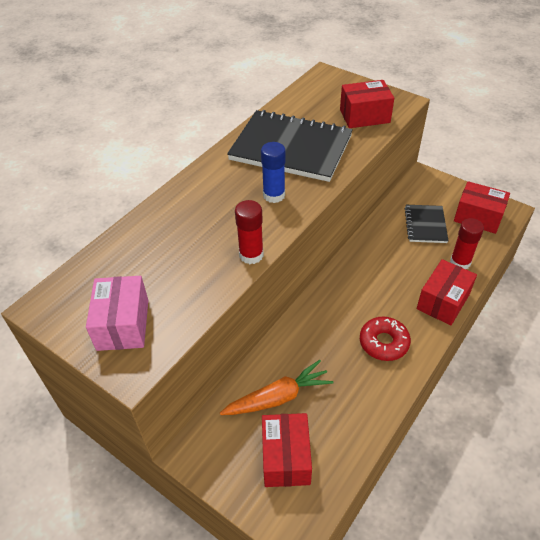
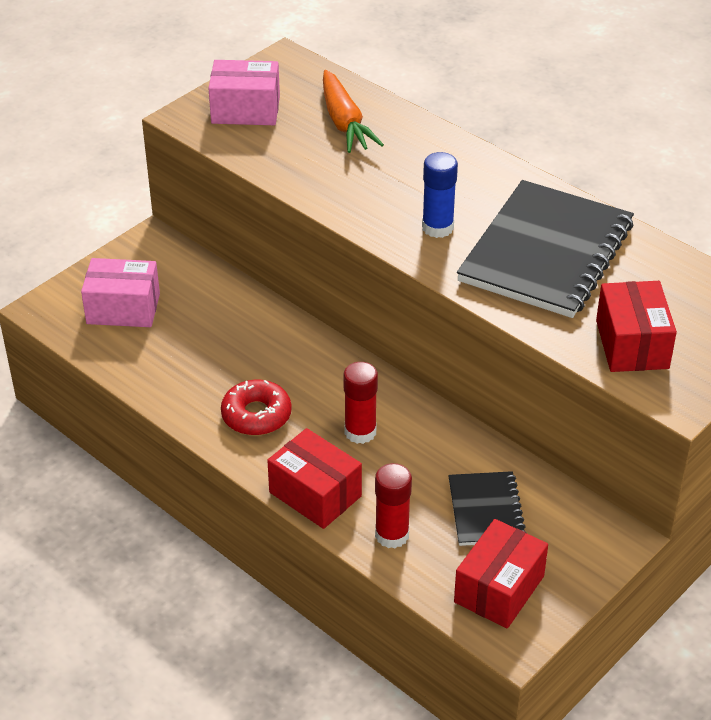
camera: 95 degrees right, 5 degrees down
orange carrot [220,360,334,415] -> orange carrot moved to [323,70,384,153]
red glue stick [235,200,264,264] -> red glue stick moved to [343,362,378,444]
red box [262,413,312,487] -> pink box [81,258,160,327]
black notebook [405,205,449,243] -> black notebook turned 75 degrees clockwise [448,471,526,546]

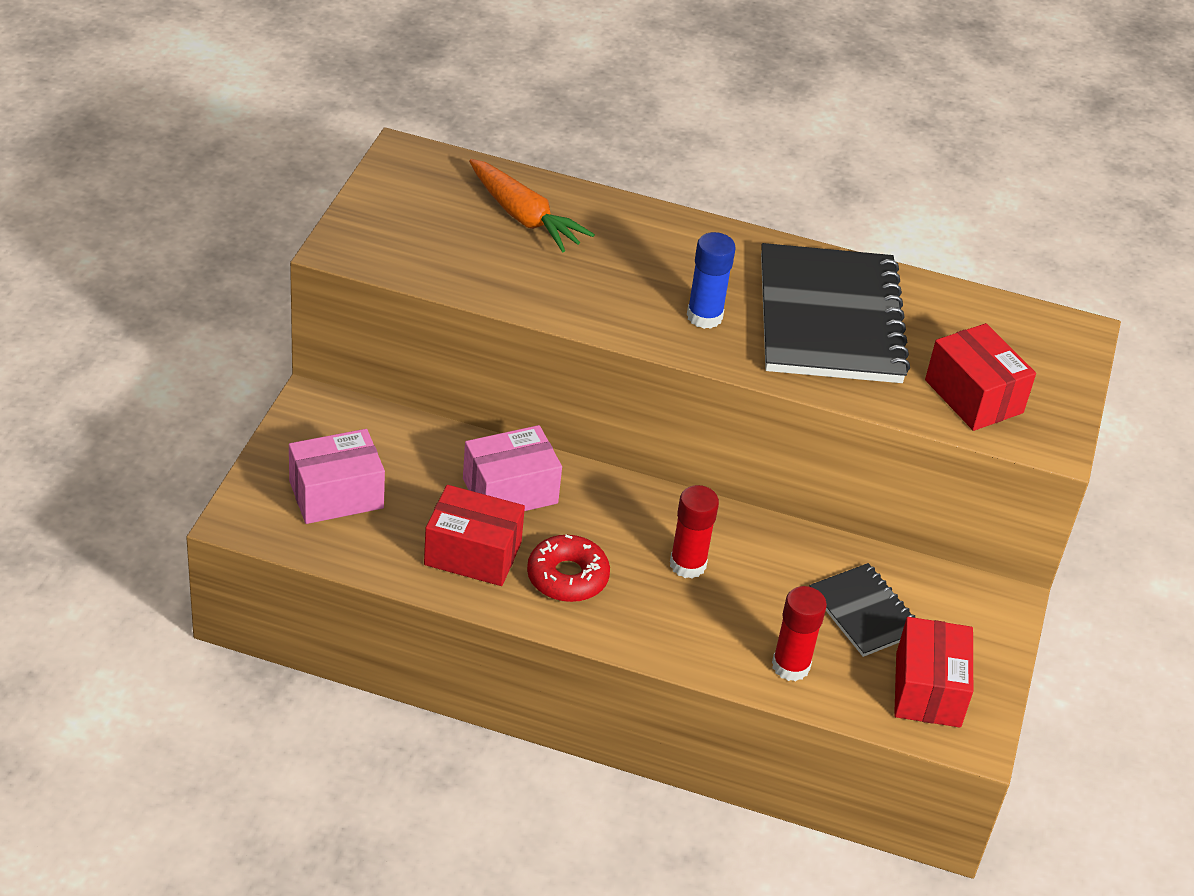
camera: 30 degrees left, 0 degrees up
pink box [208,60,280,125] -> pink box moved to [463,425,562,511]
red box [267,428,362,529] -> red box moved to [424,485,525,586]

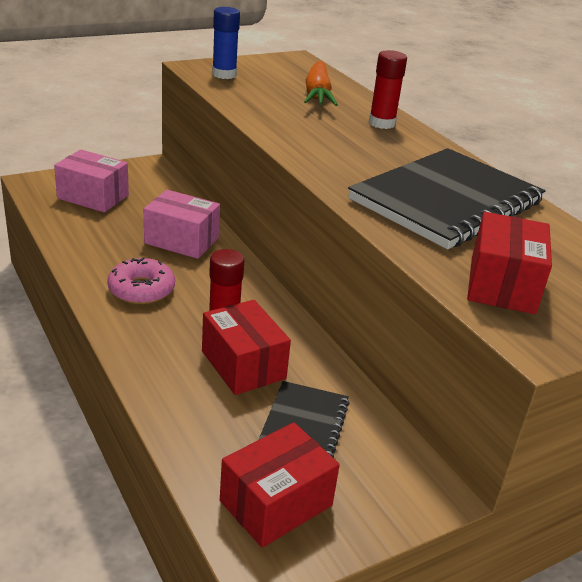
camera: 45 degrees right, 10 degrees down
red box [424,485,525,586] -> red box moved to [202,300,291,395]
red donut [527,535,610,602] -> pink donut [107,257,175,304]
blue glue stick [687,232,736,329] -> blue glue stick moved to [212,7,240,79]
red glue stick [772,586,827,681] -> red glue stick moved to [369,50,407,129]

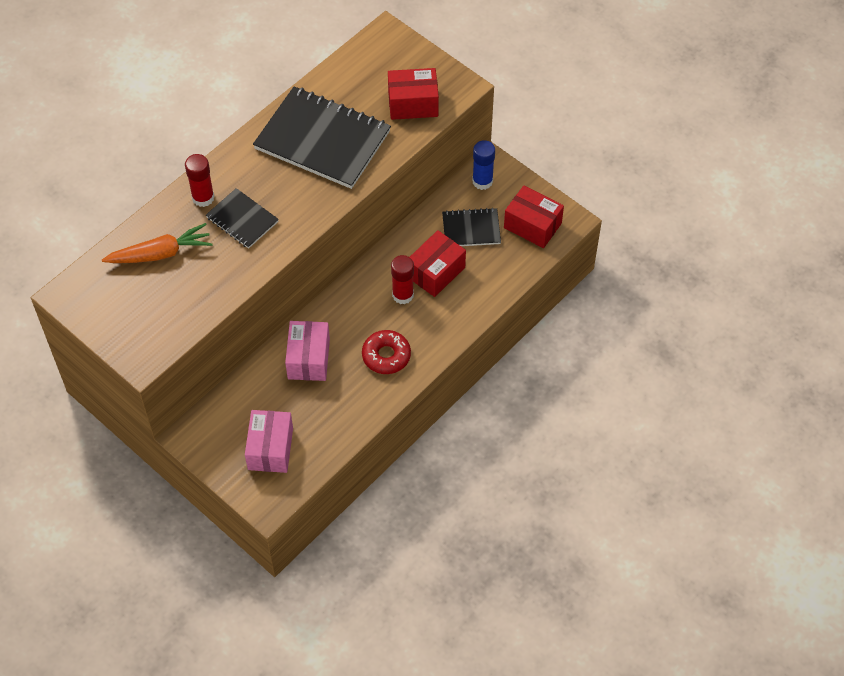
camera: 105 degrees left, 25 degrees up
pink donut [107,257,175,304] -> red donut [362,330,411,374]
blue glue stick [212,7,240,79] -> blue glue stick moved to [472,140,495,190]
none -> black notebook [206,188,279,249]

